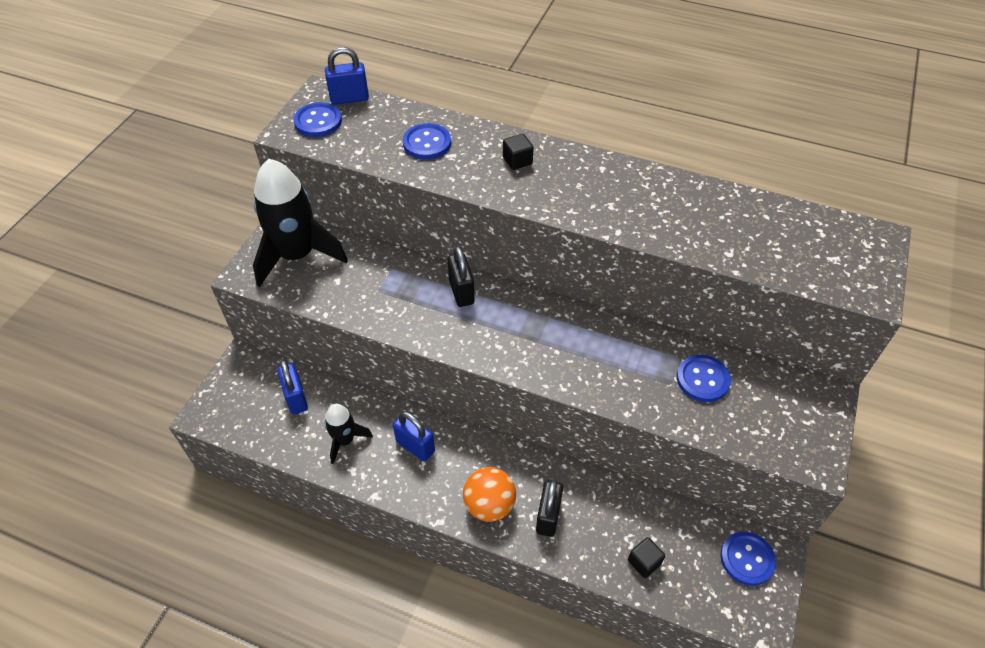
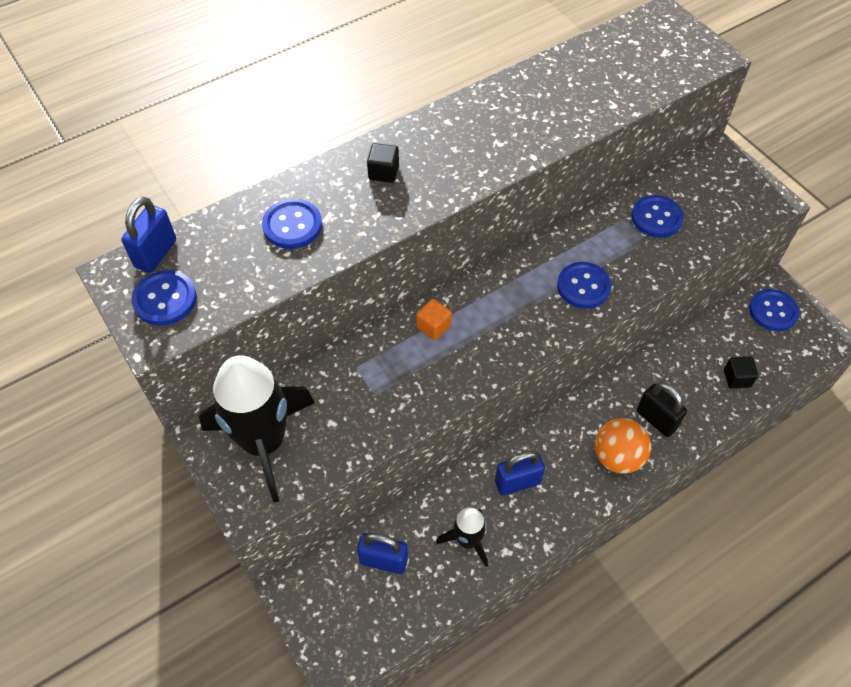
camera: 55 degrees left, 5 degrees up
black padlock [448,246,474,307] -> orange cube [416,299,452,340]
none -> blue button [557,262,611,309]

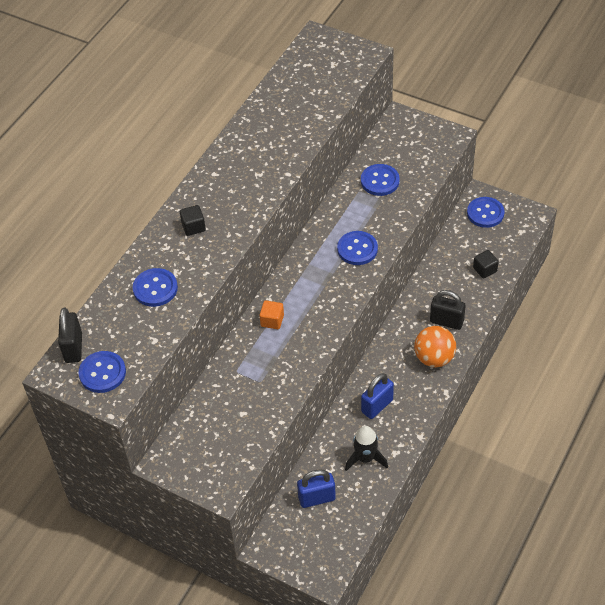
camera: 25 degrees left, 5 degrees down
blue padlock [121,197,176,273] -> black padlock [58,308,82,363]
black rocket [199,355,315,503] -> none

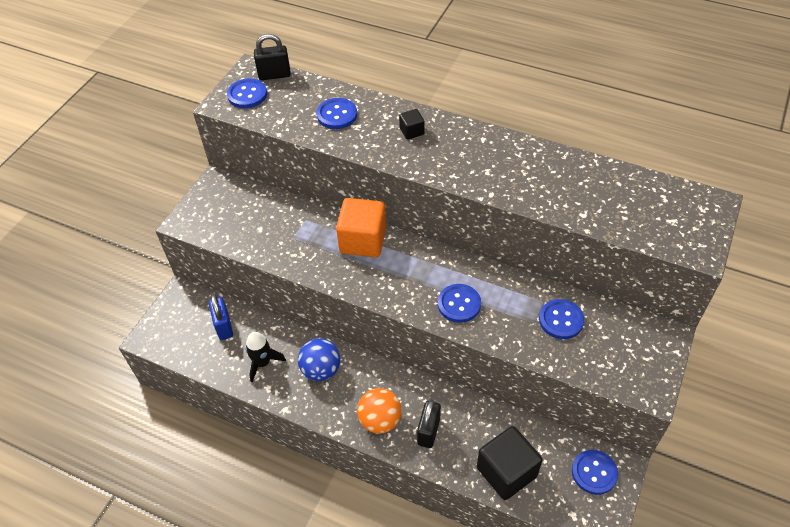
camera: 85 degrees right, 0 degrees up
orange cube [260,300,284,329] -> orange cube [336,198,386,257], size x2.14
blue padlock [361,373,394,419] -> blue ball [298,338,340,381]
black cube [473,250,499,279] -> black cube [477,426,542,500], size x2.14

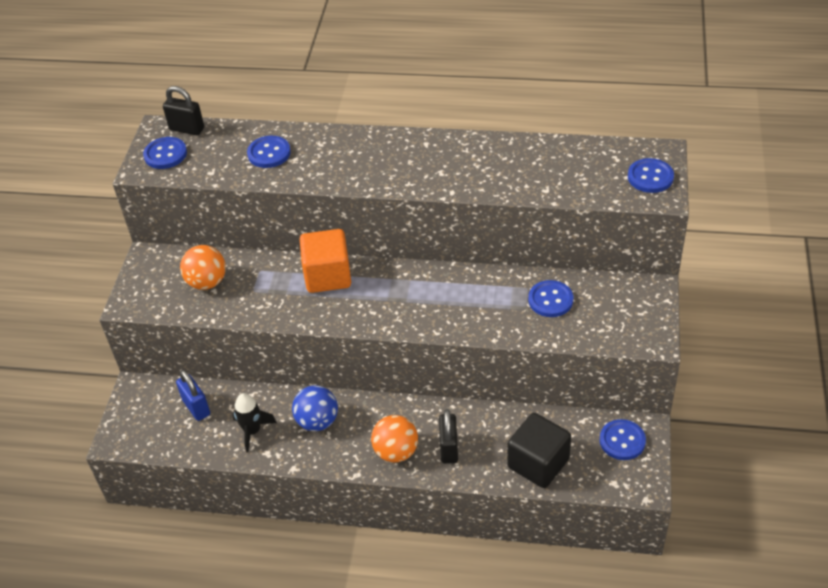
camera: 15 degrees left, 5 degrees down
black padlock [254,34,291,80] -> black padlock turned 45 degrees clockwise [163,86,204,135]
black cube [399,109,424,140] -> none
blue button [438,284,481,323] -> blue button moved to [628,158,674,193]
none -> orange ball [180,245,226,290]

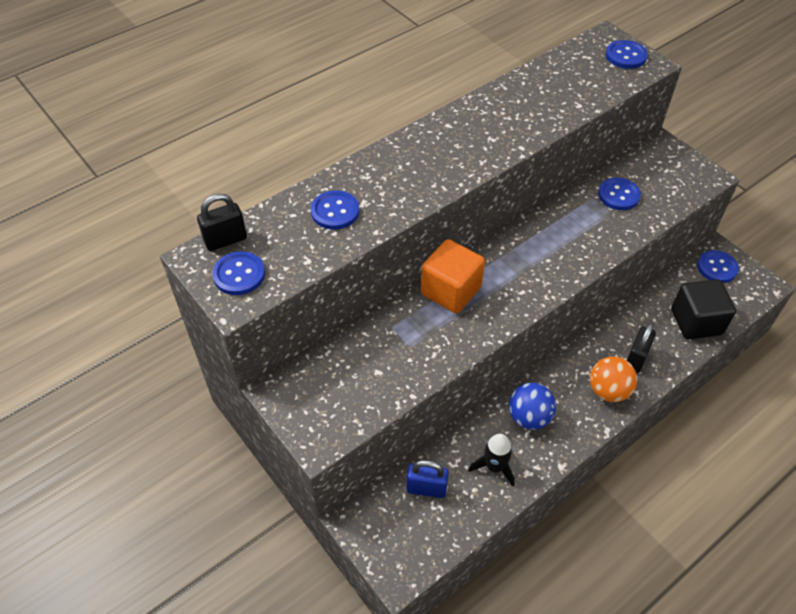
camera: 50 degrees left, 5 degrees up
orange ball [180,245,226,290] -> none
black padlock [439,409,458,464] -> black padlock turned 75 degrees clockwise [627,323,656,373]

